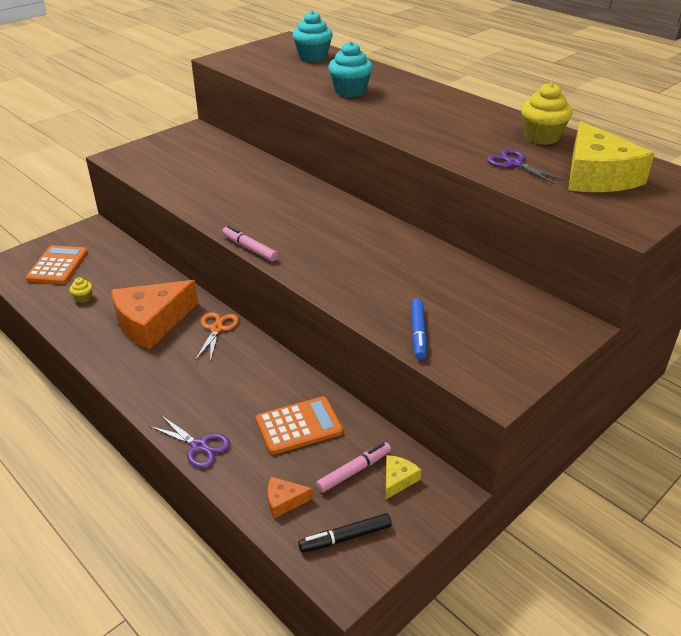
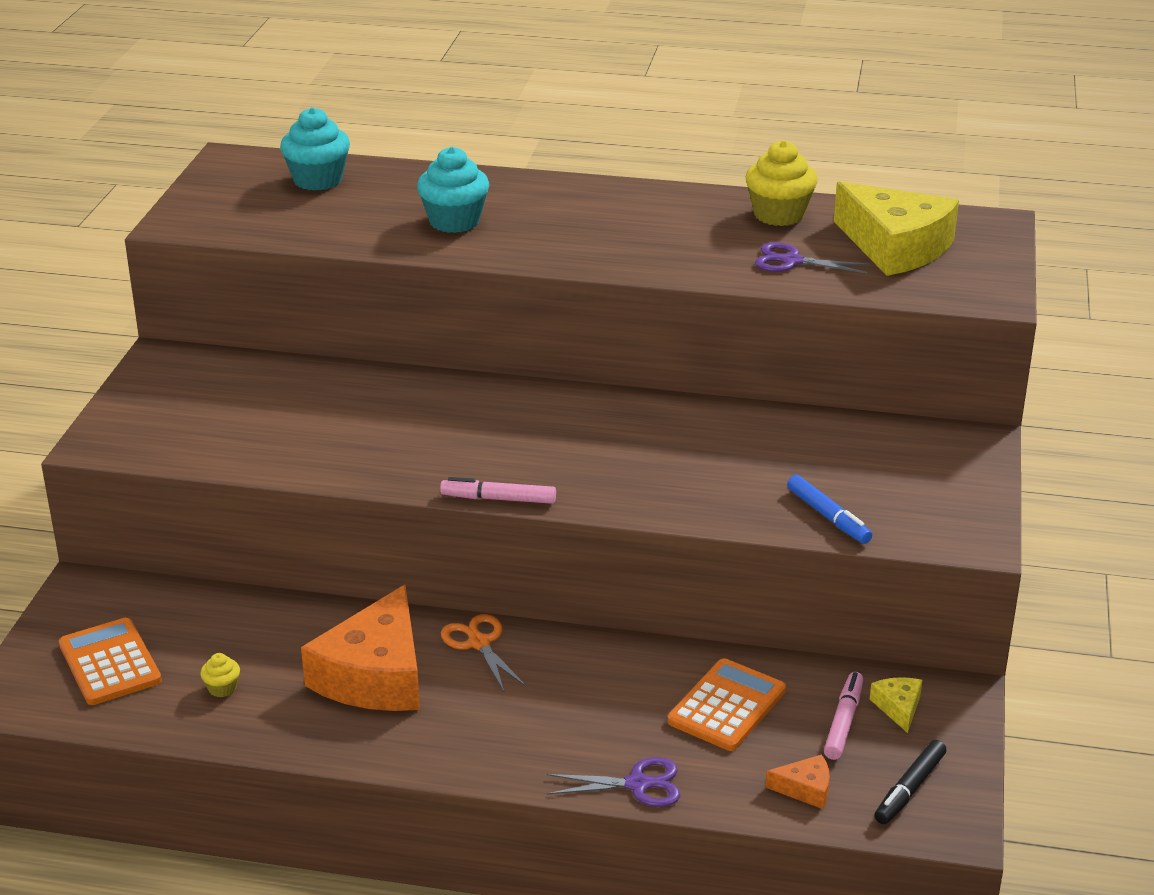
camera: 35 degrees left, 5 degrees down
orange cheese [268,477,313,519] -> orange cheese turned 135 degrees counterclockwise [765,754,830,809]

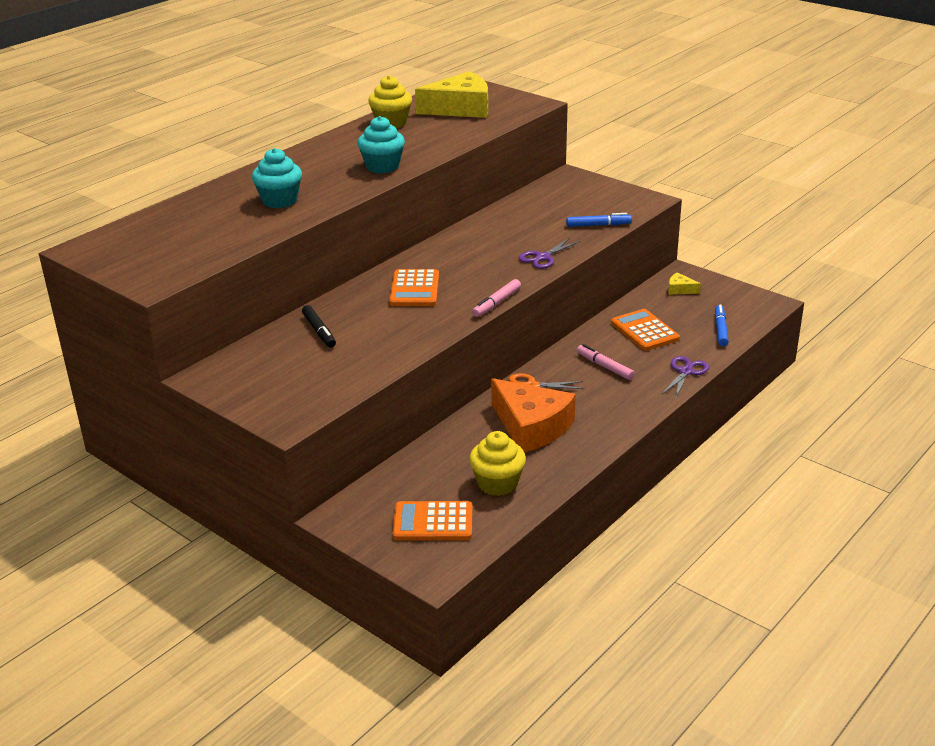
camera: 60 degrees left, 0 degrees up
yellow cupcake [200,653,240,698] -> yellow cupcake [469,431,526,496], size x2.12
turquoise cupcake [280,107,350,191] -> turquoise cupcake moved to [357,116,405,174]
purple scissors [755,242,870,273] -> purple scissors moved to [519,238,580,269]
orange cheese [765,754,830,809] -> blue marker [715,304,729,346]
pink marker [824,672,863,760] -> pink marker moved to [577,344,635,380]
black marker [874,740,946,824] -> black marker moved to [302,305,336,348]
none -> orange calculator [389,269,439,306]

